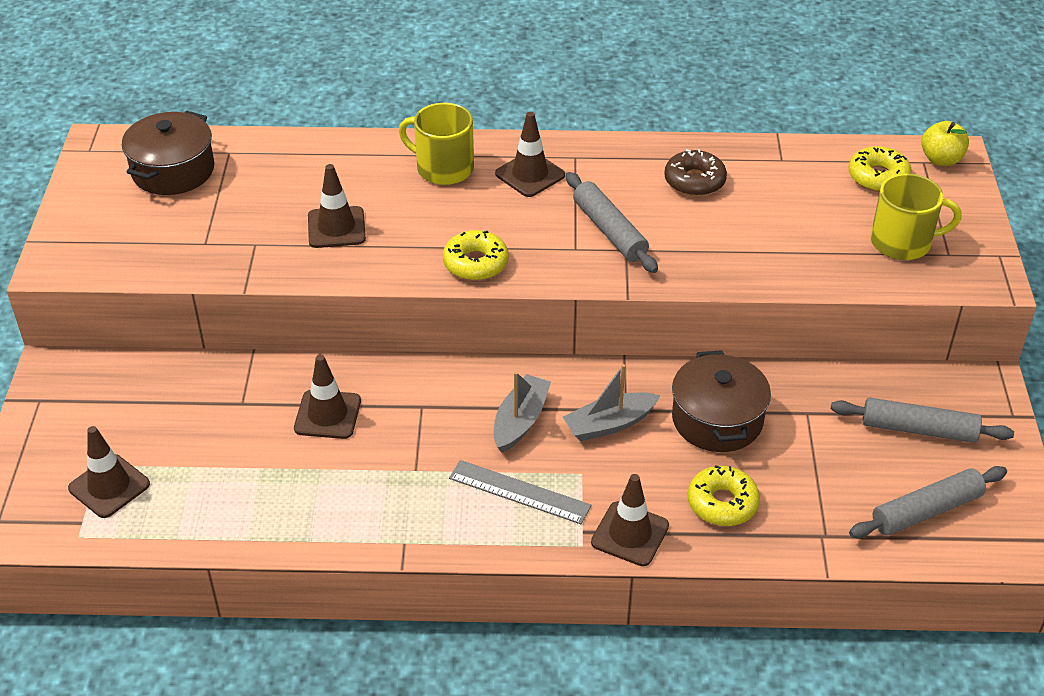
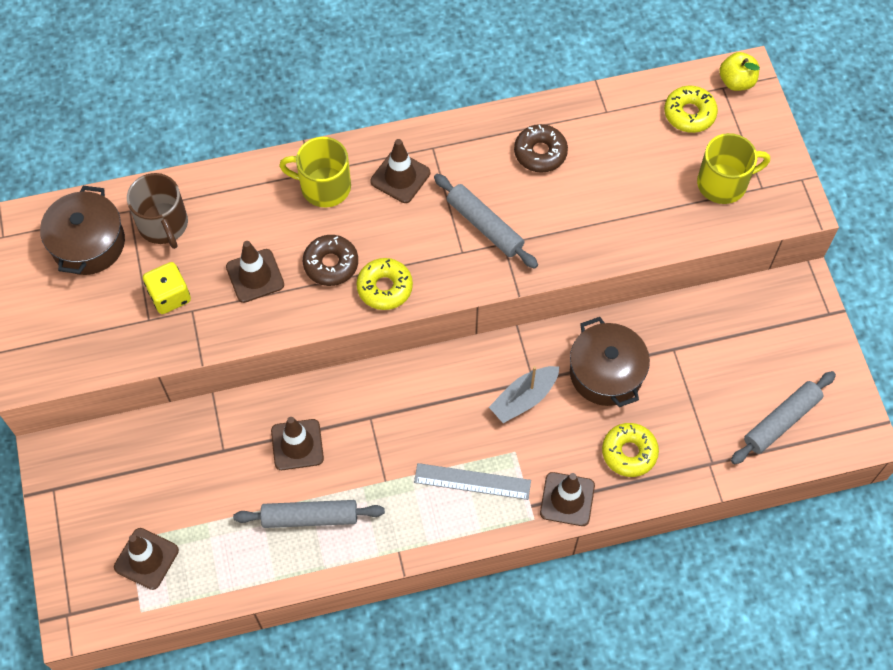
camera: 15 degrees left, 20 degrees up
grey boat [494,372,551,453] -> none
grey rolling pin [831,397,1014,443] -> grey rolling pin moved to [233,500,385,528]
none -> brown mug [127,173,188,249]
none -> yellow dice [143,262,191,314]
none -> brown donut [303,235,358,286]

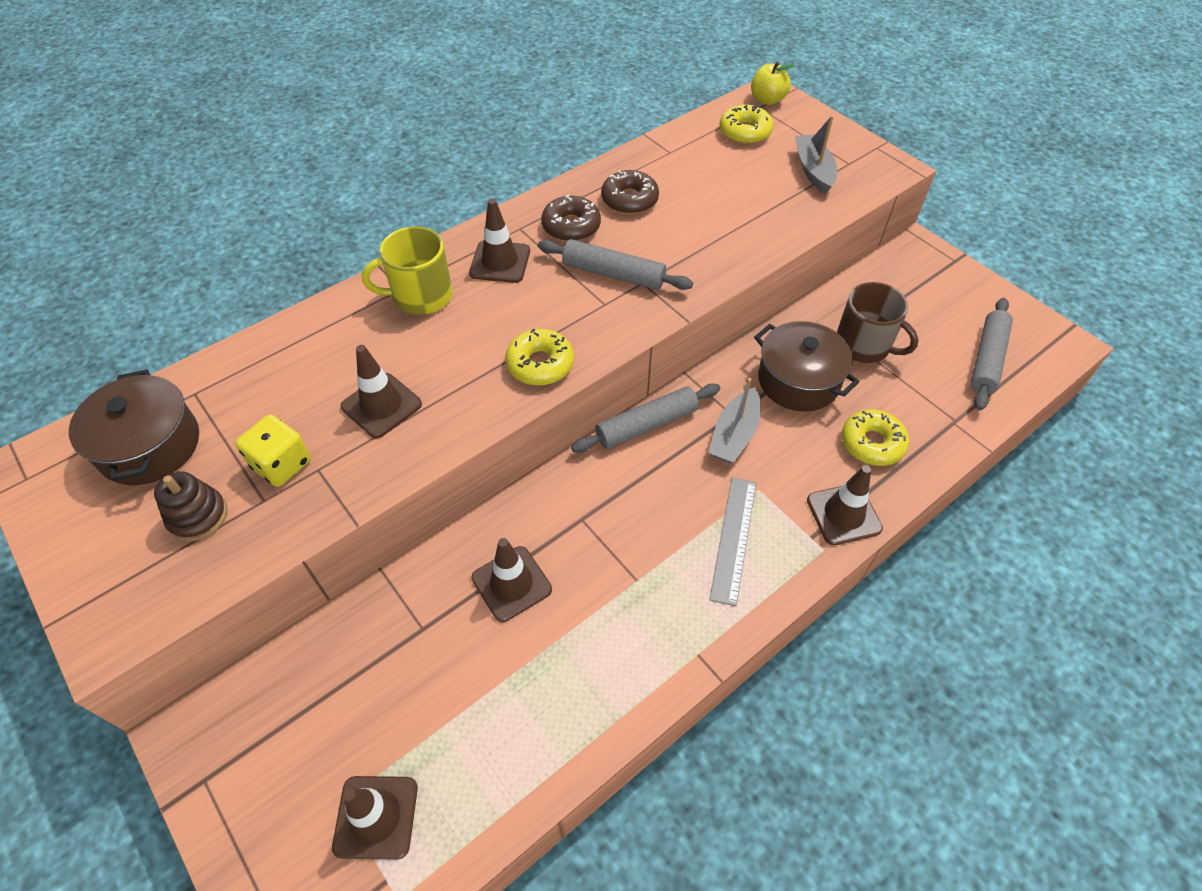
camera: 25 degrees left, 10 degrees down
brown mug [127,173,188,249] -> brown mug moved to [837,282,919,363]
grey rolling pin [233,500,385,528] -> grey rolling pin moved to [571,383,720,453]
brown donut [303,235,358,286] -> brown donut moved to [541,195,601,241]
grey ruler [414,463,531,500] -> grey ruler turned 60 degrees counterclockwise [709,477,756,606]
yellow mug [697,133,770,204] -> grey boat [795,115,837,194]
none -> brown stacking toy [154,471,228,541]

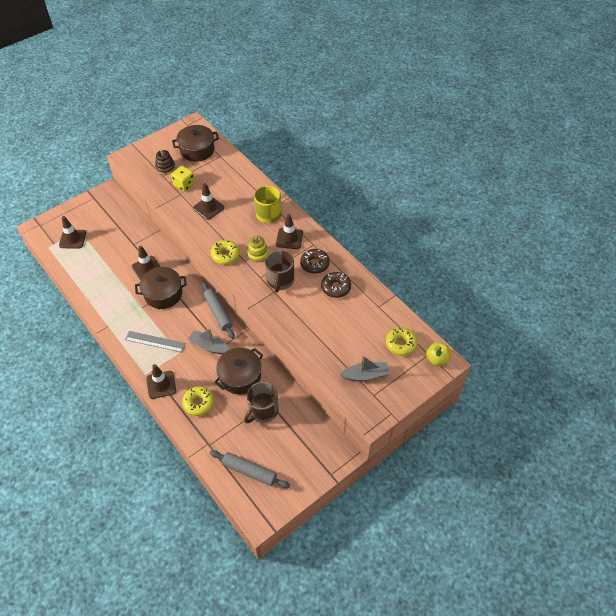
camera: 90 degrees right, 0 degrees up
grey rolling pin [538,239,693,290] -> brown mug [265,250,294,292]
none -> brown pot [135,267,187,309]
none -> yellow stacking toy [247,236,269,262]

